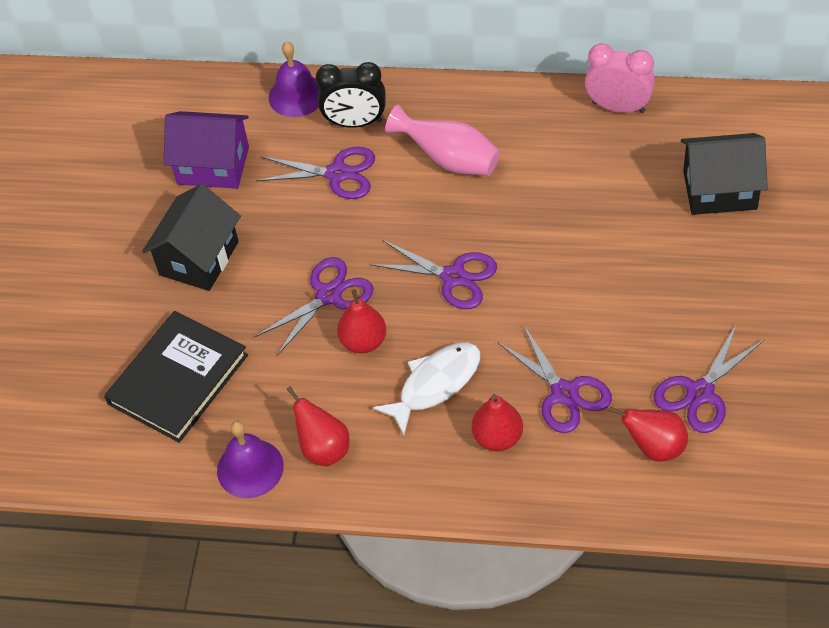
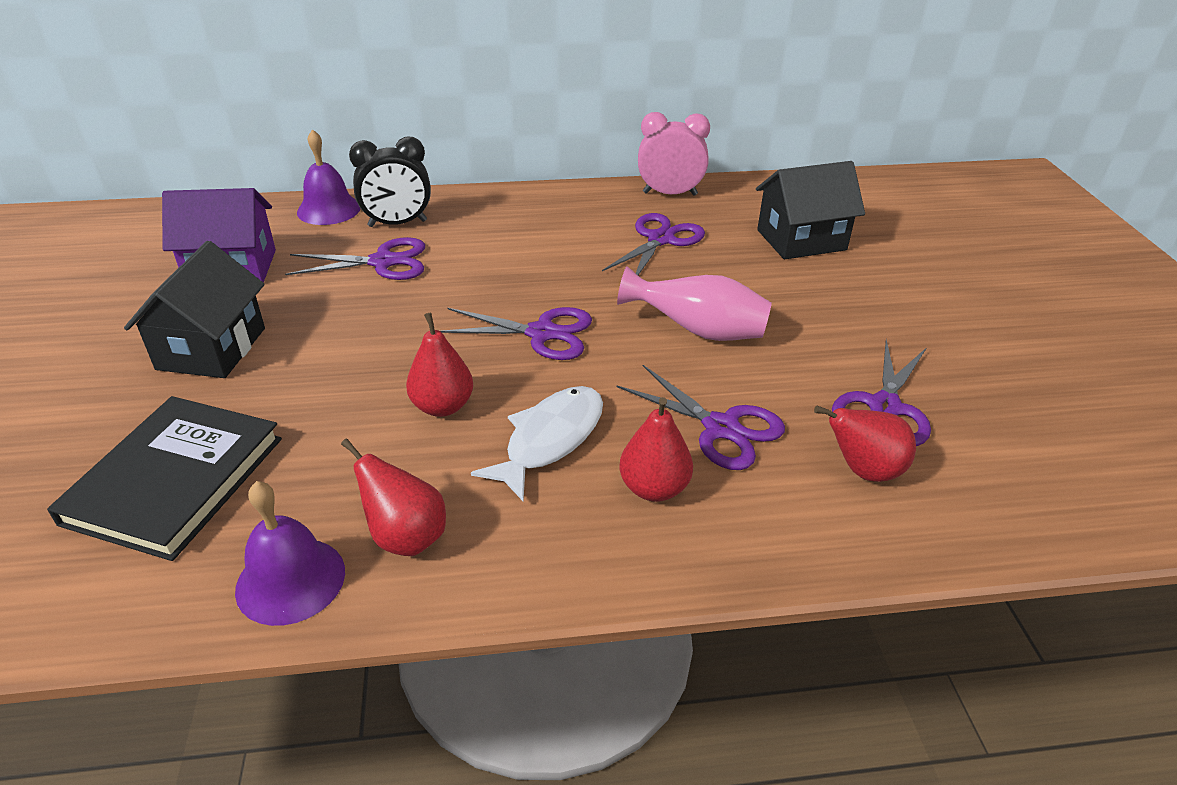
camera: 20 degrees left, 15 degrees down
purple scissors [255,257,374,356] -> purple scissors moved to [602,213,705,275]
pink vase [385,105,500,176] -> pink vase moved to [617,266,772,341]

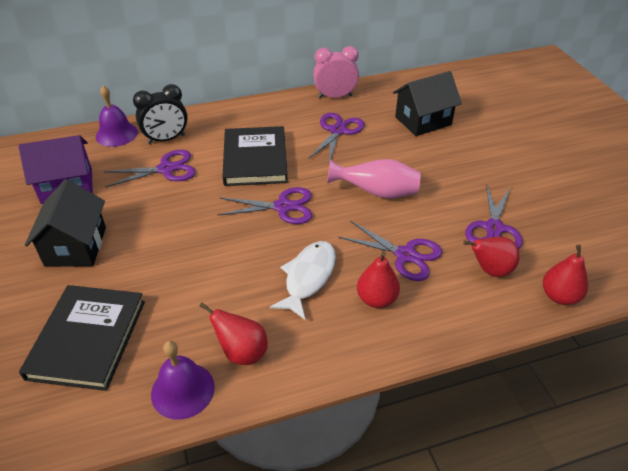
camera: 10 degrees left, 5 degrees up
red pear [406,313,473,417] -> red pear moved to [543,244,588,305]
none -> black book [222,126,288,186]

